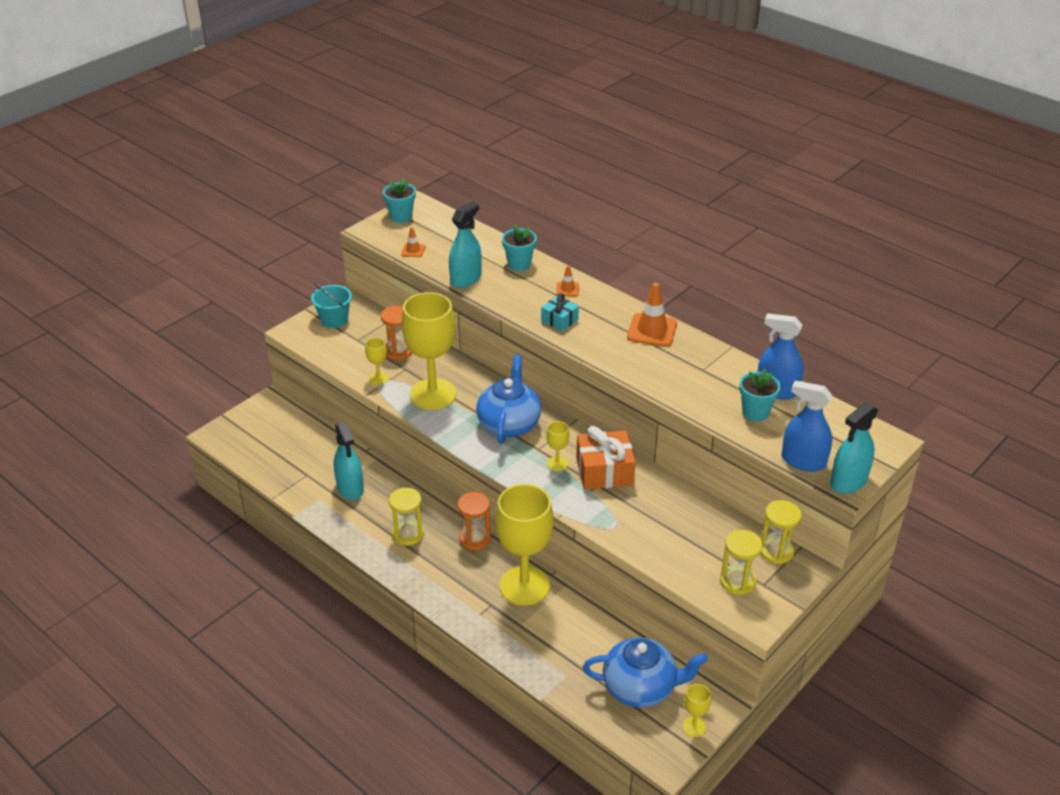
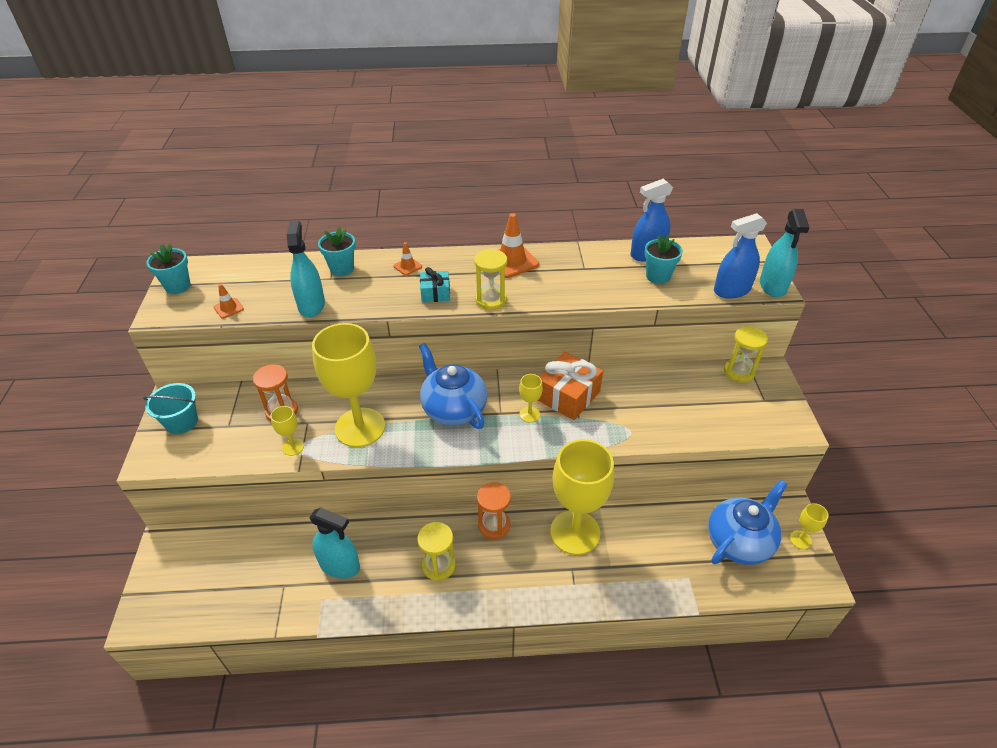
camera: 45 degrees left, 5 degrees up
yellow hourglass [720,530,763,595] -> yellow hourglass moved to [474,249,507,310]

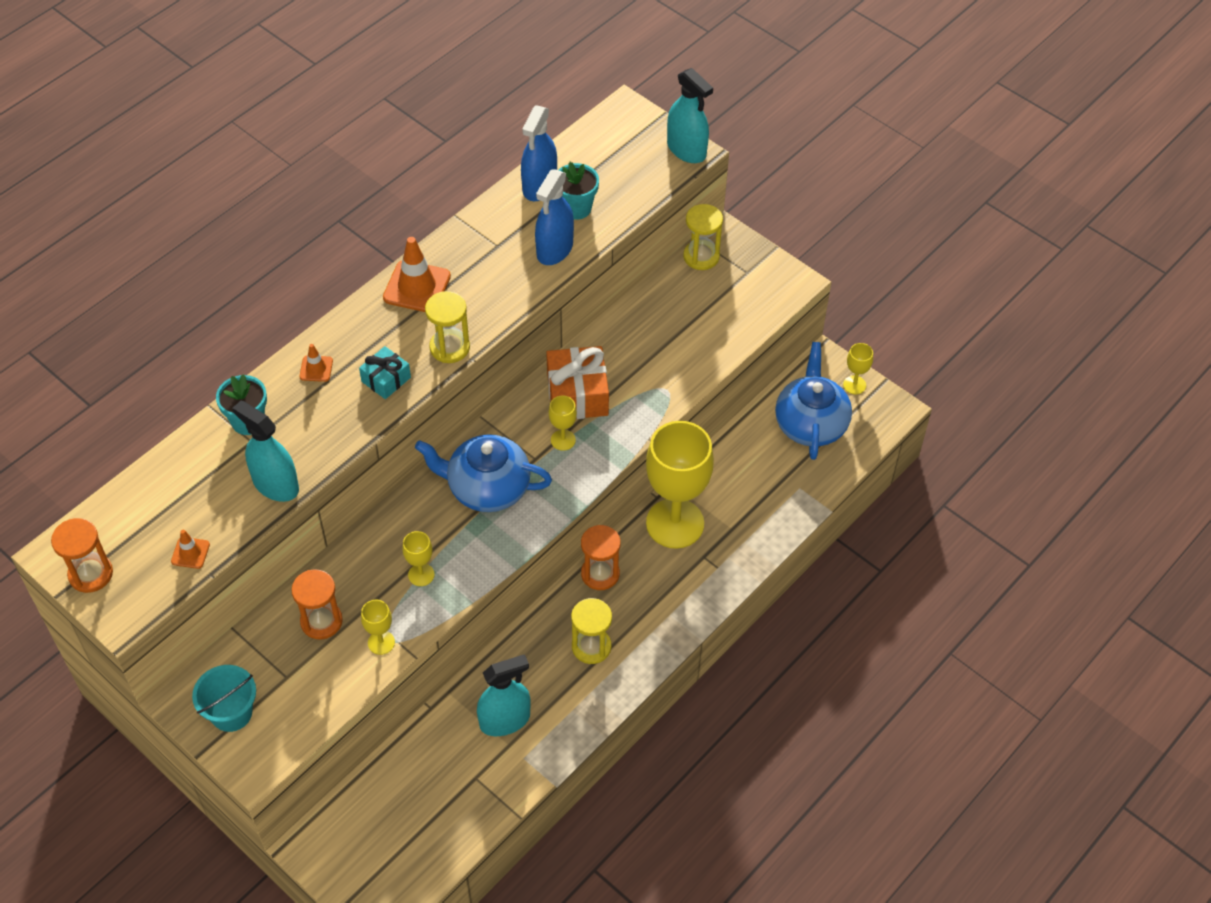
camera: 45 degrees left, 10 degrees up
turquoise flower pot [146,244,191,294] -> orange hourglass [51,518,113,593]
yellow goblet [312,323,385,447] -> yellow goblet [402,531,435,586], size x0.42
blue spray bottle [714,213,767,298] -> blue spray bottle moved to [535,169,574,265]

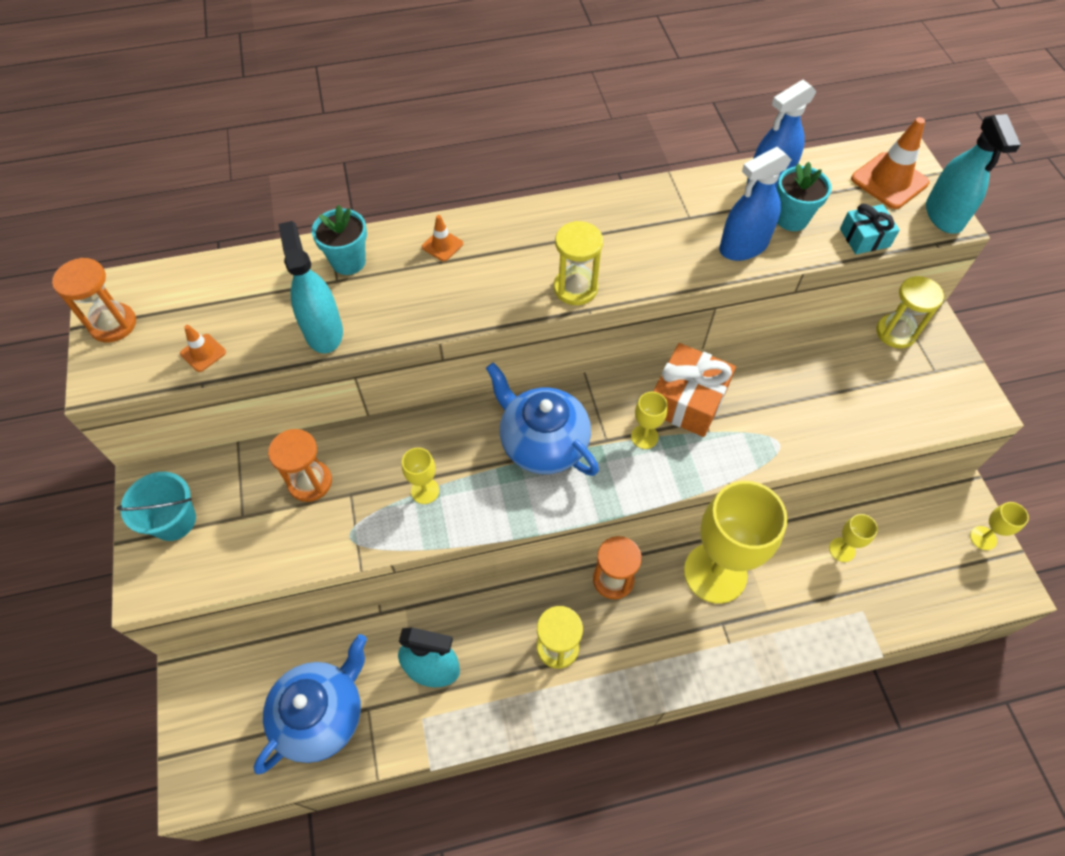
camera: 35 degrees right, 5 degrees up
turquoise gift [359,346,411,399] -> turquoise gift moved to [840,204,900,254]
yellow goblet [361,600,395,655] -> yellow goblet moved to [829,514,878,562]
orange traffic cone [383,237,451,312] -> orange traffic cone moved to [851,117,930,209]
blue teapot [775,342,852,460] -> blue teapot moved to [253,634,367,774]

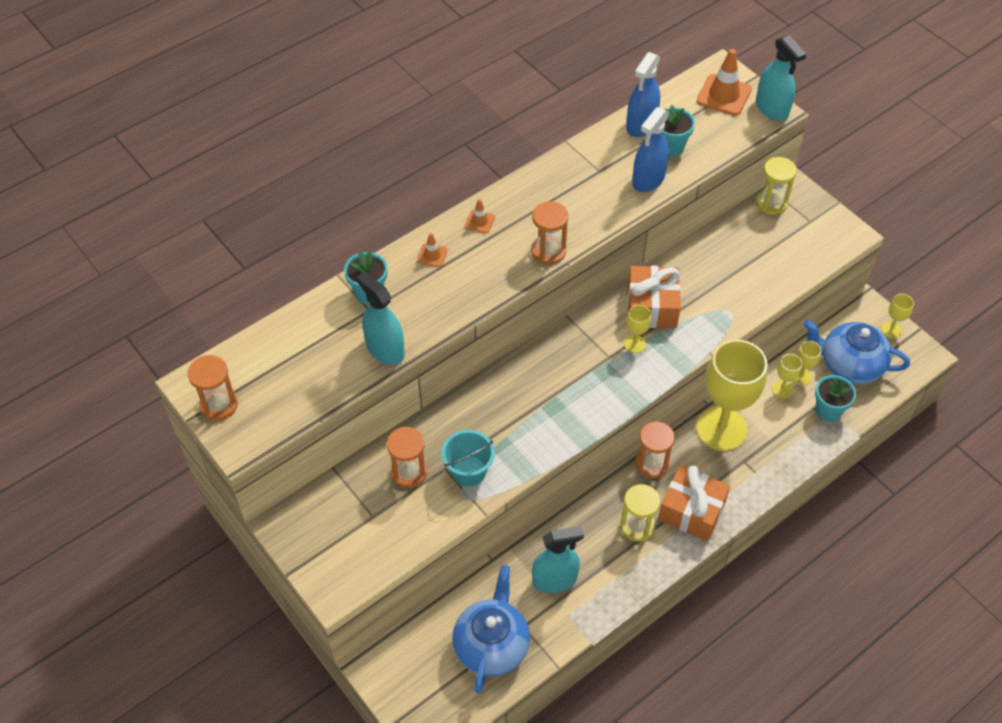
camera: 25 degrees left, 5 degrees down
turquoise bucket [117,472,196,541] -> turquoise bucket moved to [442,430,495,486]
orange traffic cone [180,325,226,372] -> orange traffic cone moved to [465,199,495,234]
yellow goblet [402,448,439,504] -> yellow goblet moved to [772,354,802,399]
blue teapot [486,363,599,476] -> blue teapot moved to [803,319,910,384]
yellow hourglass [554,221,603,305] -> orange hourglass [531,201,568,265]
turquoise gift [840,204,900,254] -> none
none -> orange gift [658,465,730,541]
none -> turquoise flower pot [815,375,856,422]

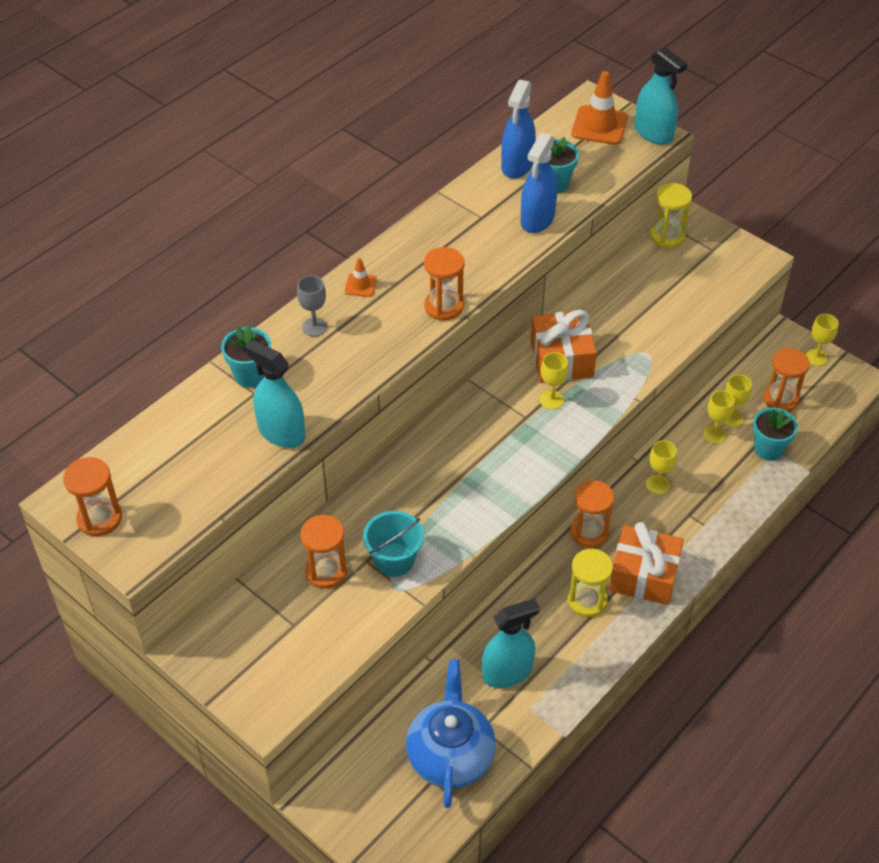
camera: 10 degrees left, 5 degrees down
orange traffic cone [417,233,447,267] -> grey goblet [297,275,328,337]
yellow goblet [696,340,768,451] -> yellow goblet [646,441,677,494], size x0.42
blue teapot [803,319,910,384] -> orange hourglass [763,348,810,412]

